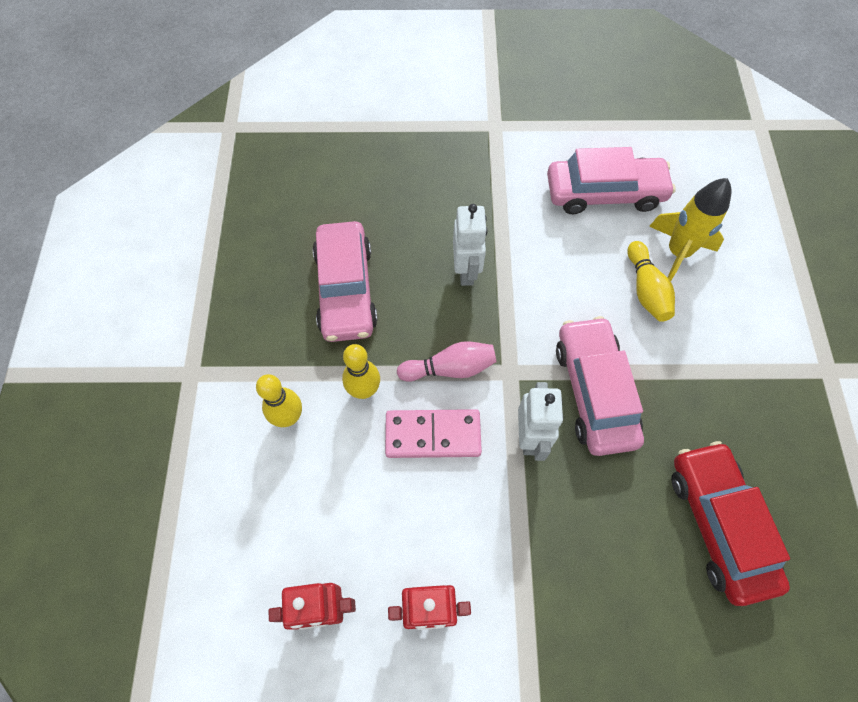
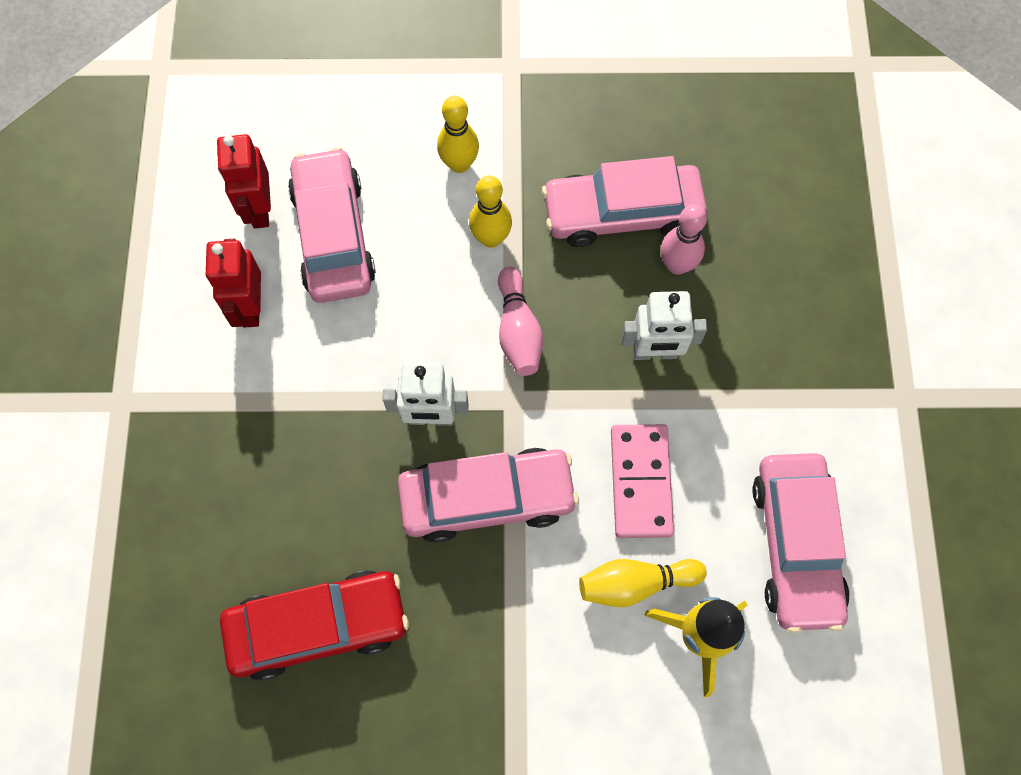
camera: 90 degrees right, 5 degrees up
pink domino [385,409,482,458] -> pink domino moved to [611,424,674,538]
none -> pink car [288,147,376,303]
none -> pink bowling pin [661,204,707,275]

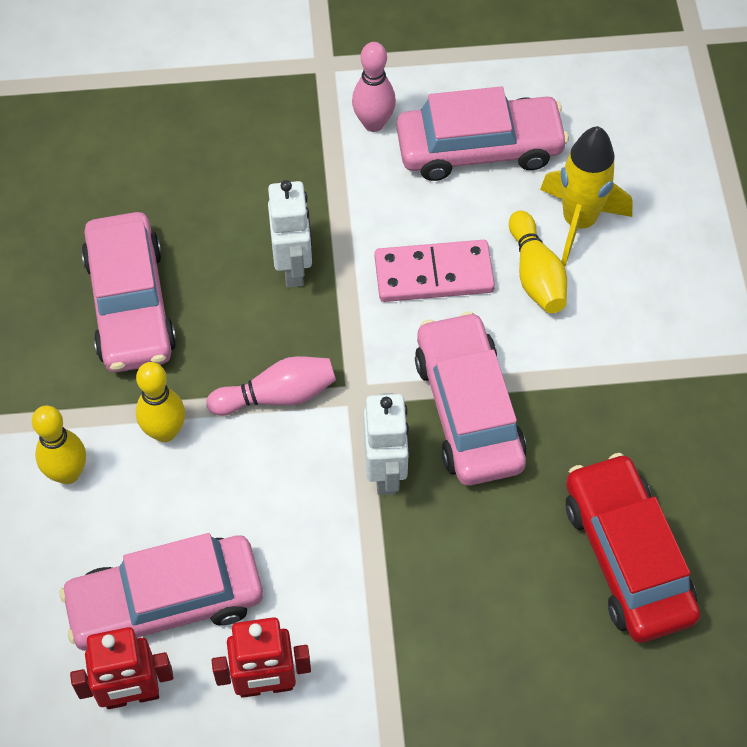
camera: 95 degrees left, 10 degrees down
pink bowling pin [661,204,707,275] -> pink bowling pin moved to [352,42,396,132]

